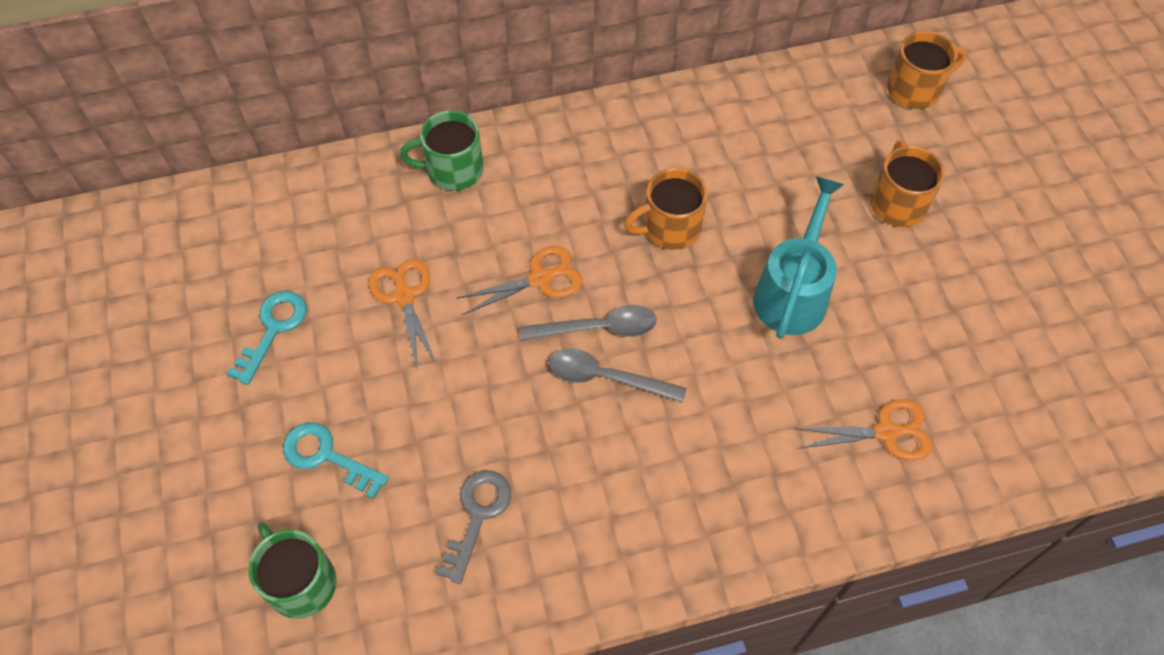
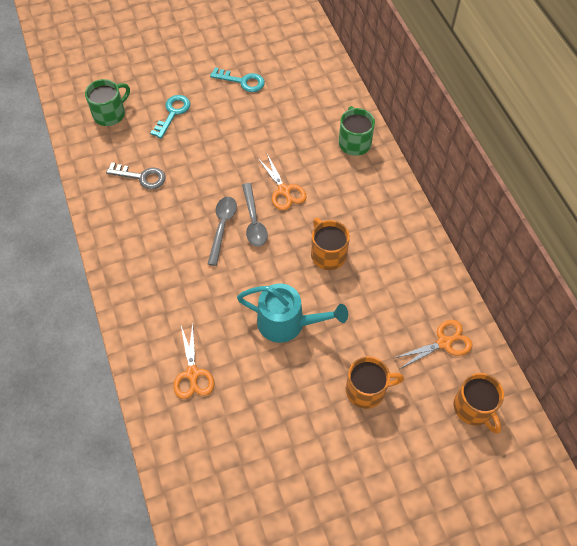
camera: 85 degrees right, 0 degrees up
orange scissors [369,259,437,371] -> orange scissors moved to [394,320,473,369]

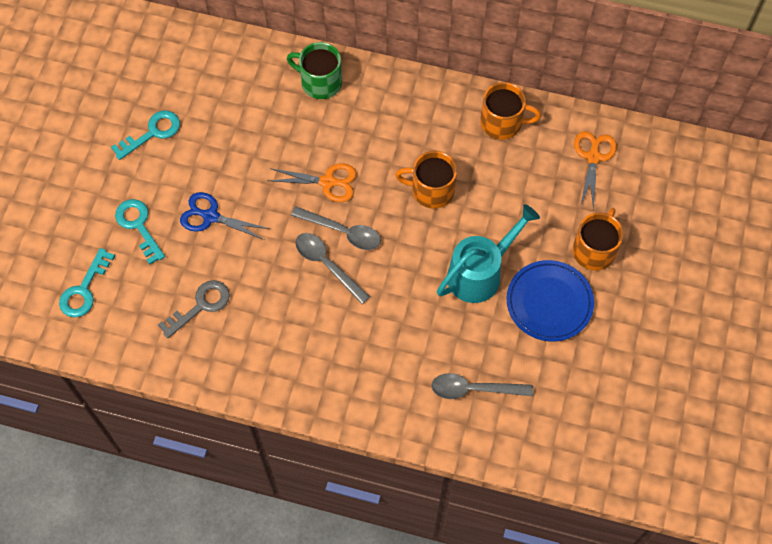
camera: 55 degrees left, 5 degrees up
green mug [85,79,130,126] -> turquoise key [59,248,115,317]
orange scissors [174,322,214,399] -> grey spoon [431,373,533,399]
orange mug [454,373,504,434] -> orange mug moved to [480,82,541,140]
none -> blue scissors [180,192,270,240]
none -> blue plate [507,260,594,342]

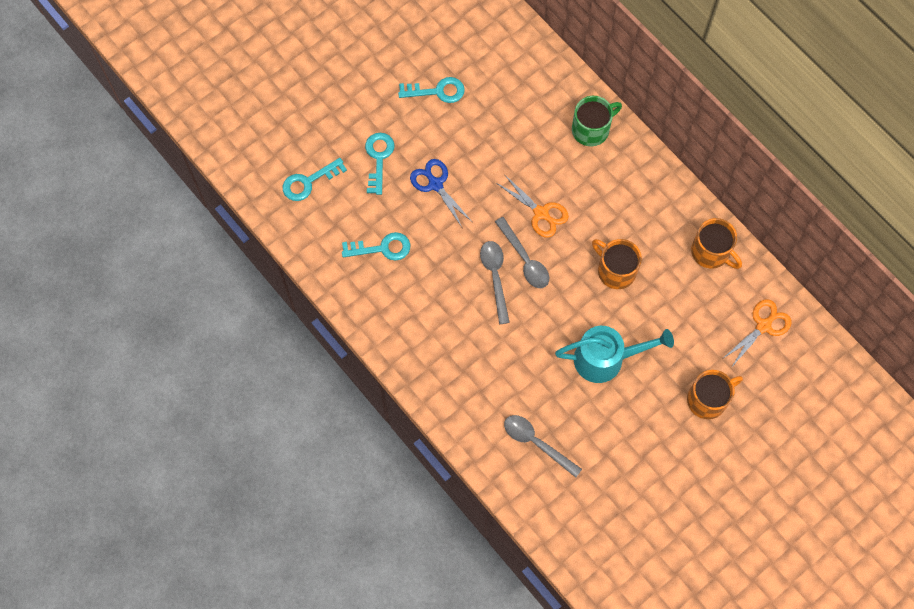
camera: 35 degrees right, 5 degrees up
grey key [158,280,230,338] -> turquoise key [342,232,410,260]
green mug [287,42,342,99] -> green mug turned 90 degrees clockwise [572,96,622,146]
blue plate [507,260,594,342] -> none

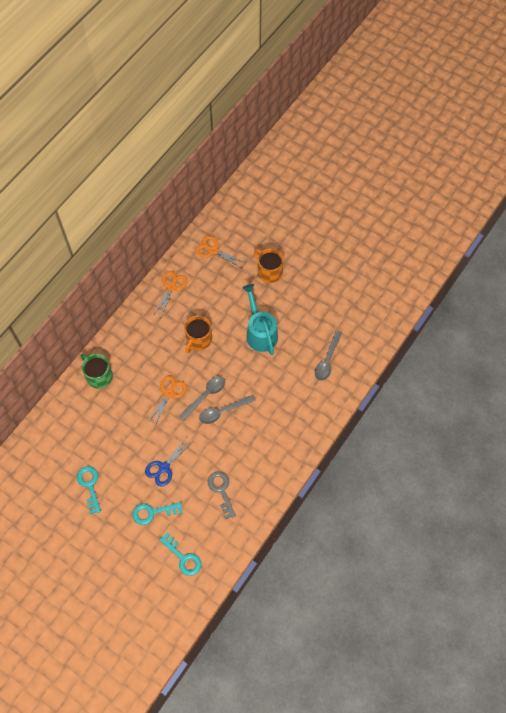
camera: 105 degrees left, 5 degrees down
turquoise key [342,232,410,260] -> grey key [208,471,236,519]
orange mug [691,218,742,269] -> orange scissors [154,271,188,317]

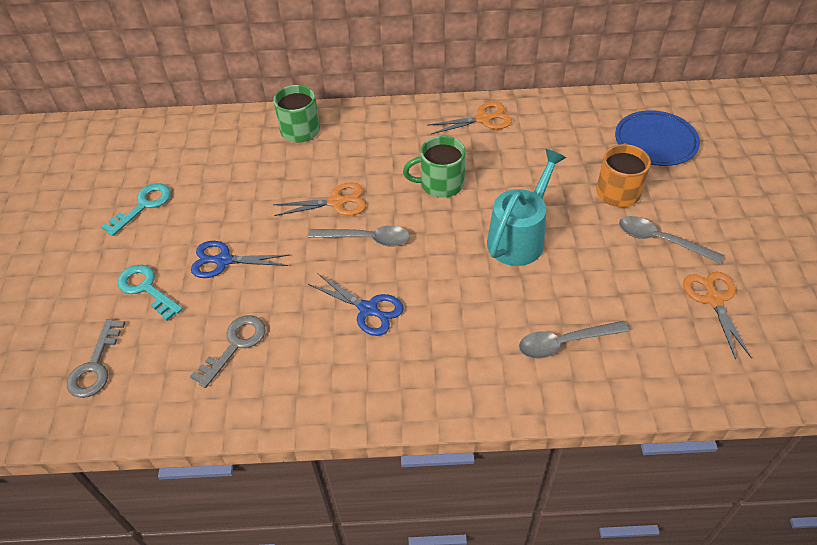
camera: 55 degrees right, 15 degrees down
turquoise key [160,533,202,576] -> grey key [67,319,125,398]
orange mug [185,315,212,353] -> green mug [403,136,466,198]
orange scissors [196,236,245,268] -> orange scissors moved to [683,272,752,360]
grey spoon [199,395,256,424] -> grey spoon moved to [619,216,724,264]
none -> blue scissors [308,273,404,336]
none -> blue plate [615,110,700,166]

